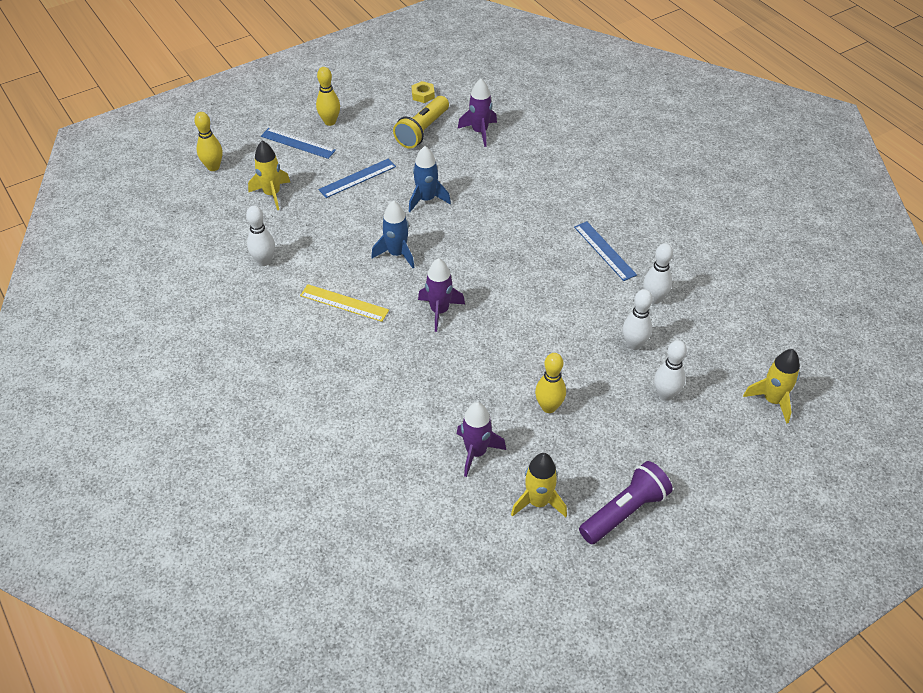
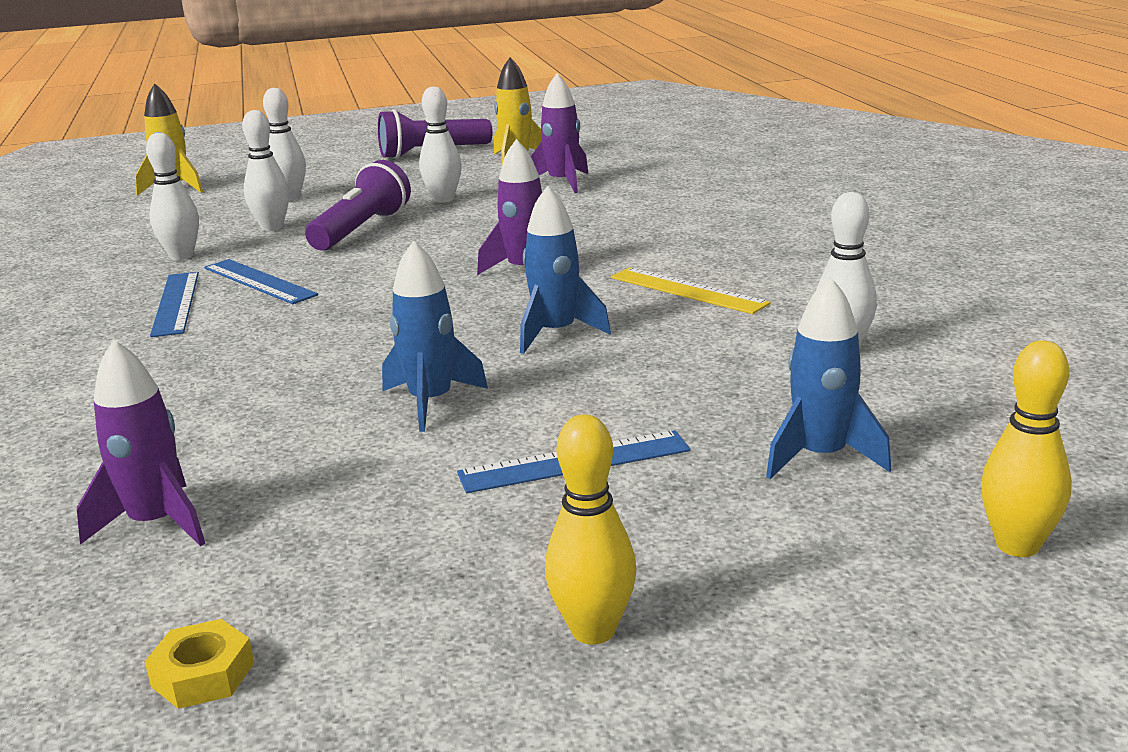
camera: 160 degrees left, 25 degrees down
yellow rocket [248,141,290,210] -> blue rocket [766,277,891,479]
blue ruler [261,128,336,159] -> blue ruler moved to [204,259,318,304]
yellow flashlight [393,96,449,149] -> none
yellow bowling pin [535,353,566,413] -> white bowling pin [419,86,462,203]
none -> purple flashlight [305,160,411,251]

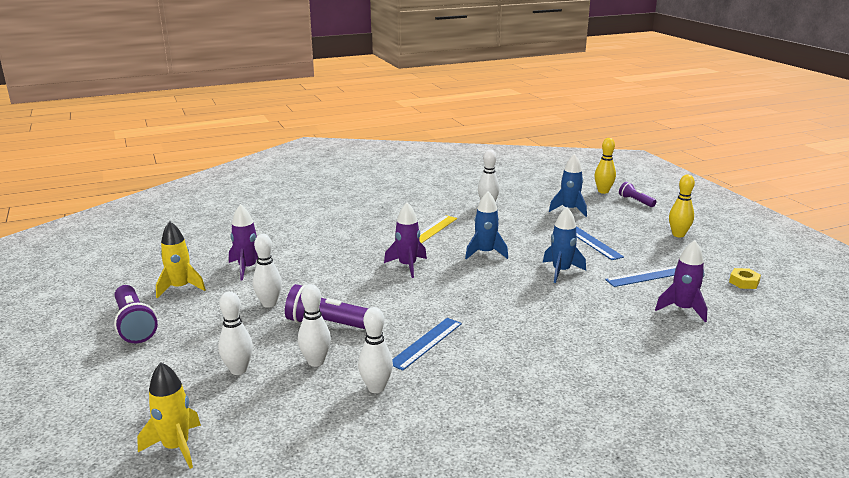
camera: 100 degrees left, 0 degrees up
blue ruler [150,272,199,337] -> blue ruler moved to [605,266,676,287]
none -> purple flashlight [619,182,657,207]

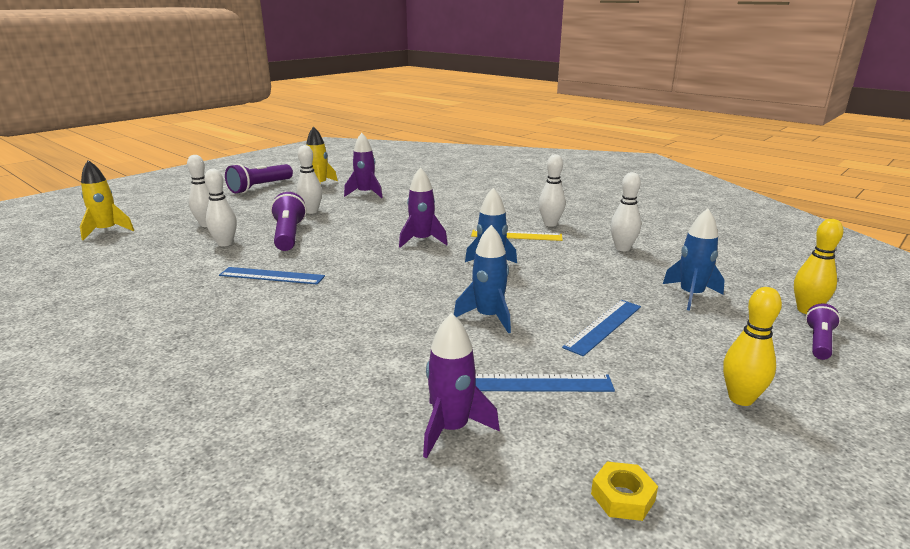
camera: 65 degrees right, 0 degrees up
white bowling pin [358,307,393,393] -> white bowling pin moved to [539,154,566,227]
blue ruler [605,266,676,287] -> blue ruler turned 45 degrees counterclockwise [475,374,615,392]

